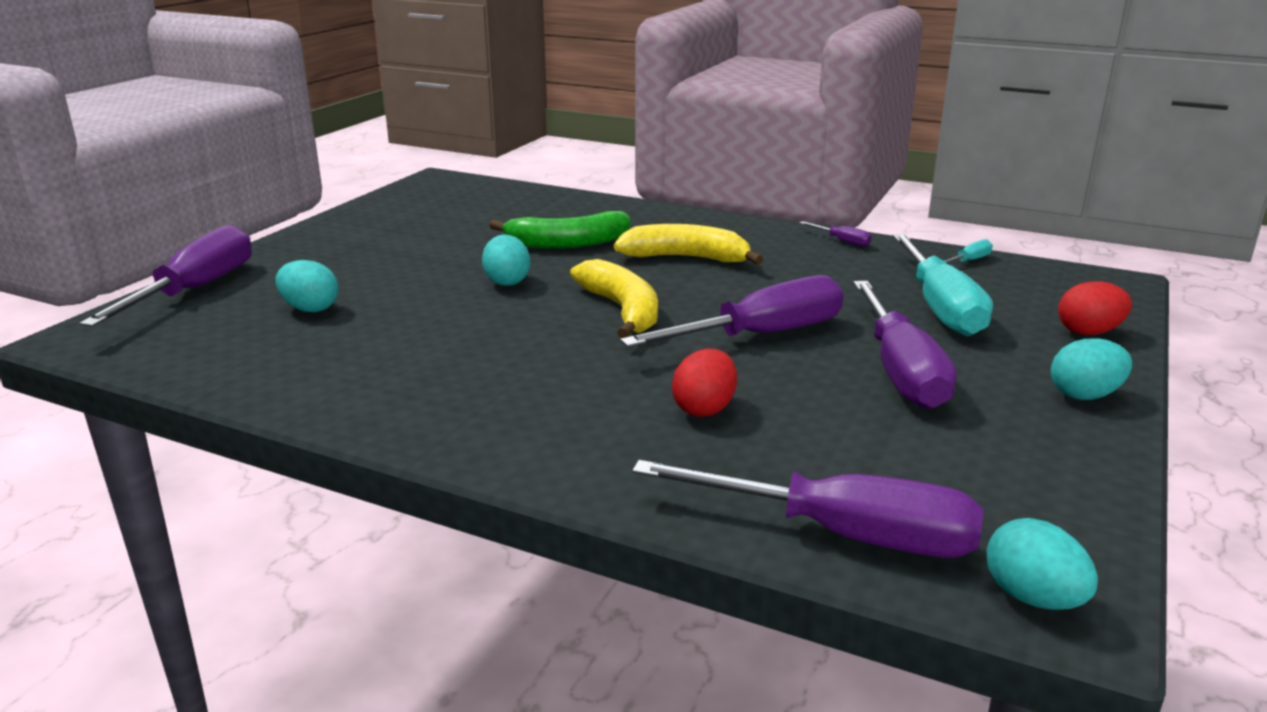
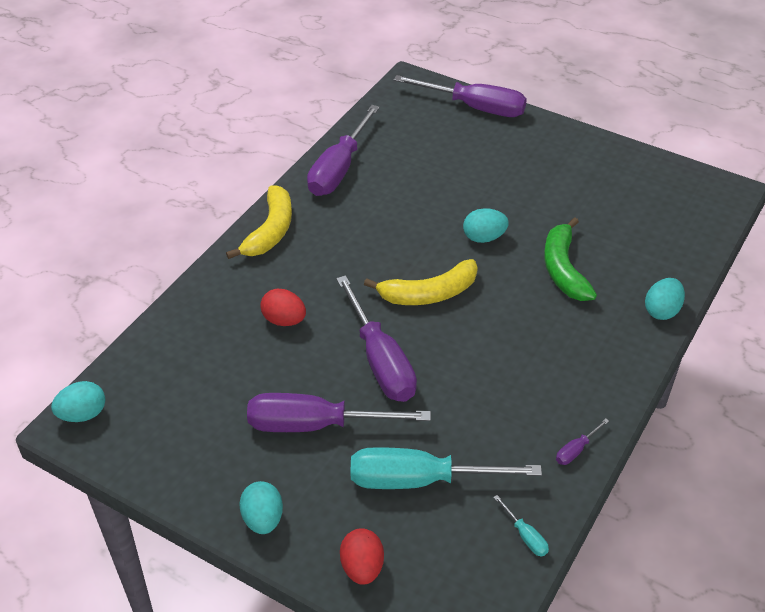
camera: 95 degrees right, 20 degrees up
turquoise egg [275,260,339,312] -> turquoise egg moved to [645,278,685,320]
yellow banana [614,224,763,265] -> yellow banana moved to [226,185,292,259]
purple screwdriver [632,460,984,558] -> purple screwdriver moved to [307,105,380,196]

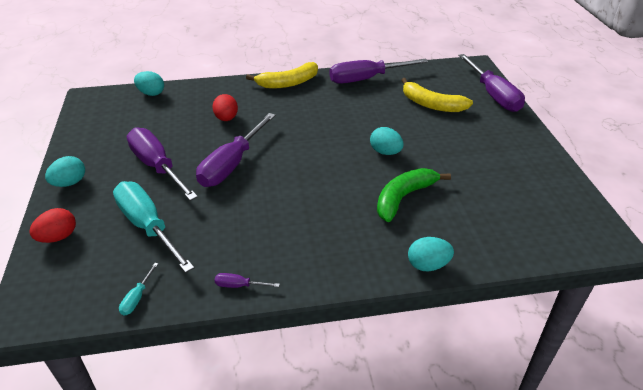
camera: 50 degrees right, 5 degrees down
turquoise egg [51,381,105,422] -> turquoise egg moved to [134,71,164,96]
yellow banana [364,259,478,305] -> yellow banana moved to [401,78,473,112]

